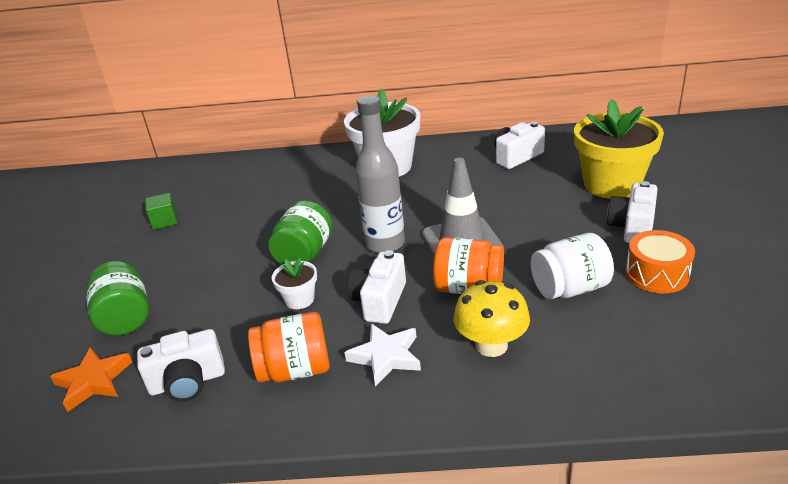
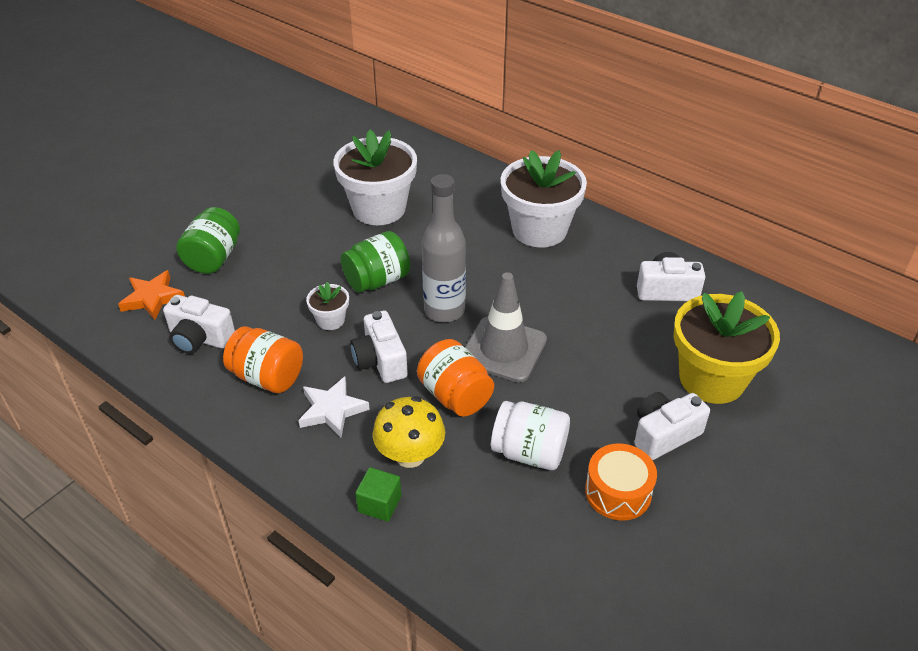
camera: 35 degrees right, 10 degrees up
green cube [145,193,177,230] -> green cube moved to [355,467,401,522]
white camera [348,250,406,324] -> white camera turned 75 degrees counterclockwise [350,311,408,383]
none -> white flower pot [333,130,417,225]

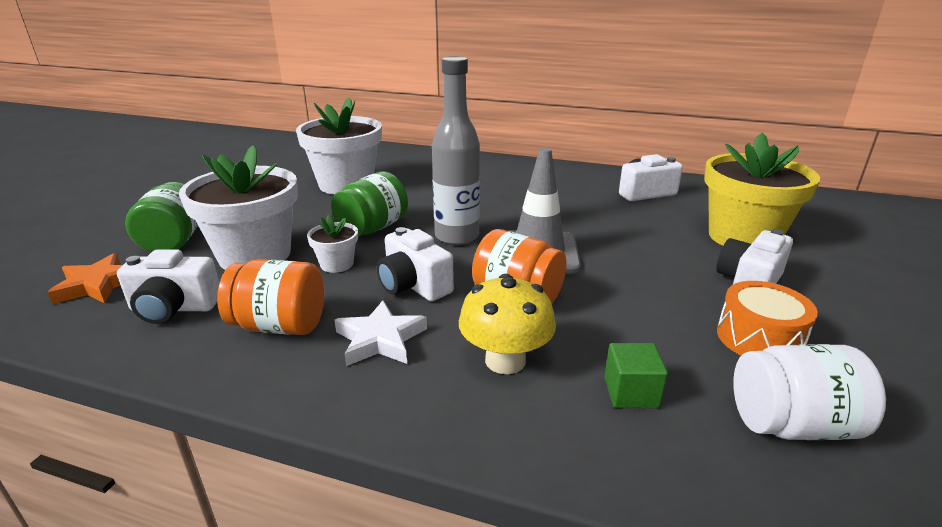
camera: 20 degrees left, 15 degrees down
green cube [355,467,401,522] -> green cube moved to [604,343,668,408]
white jar [491,401,570,470] -> white jar moved to [733,344,886,440]
white flower pot [500,150,587,247] -> white flower pot moved to [179,145,298,270]

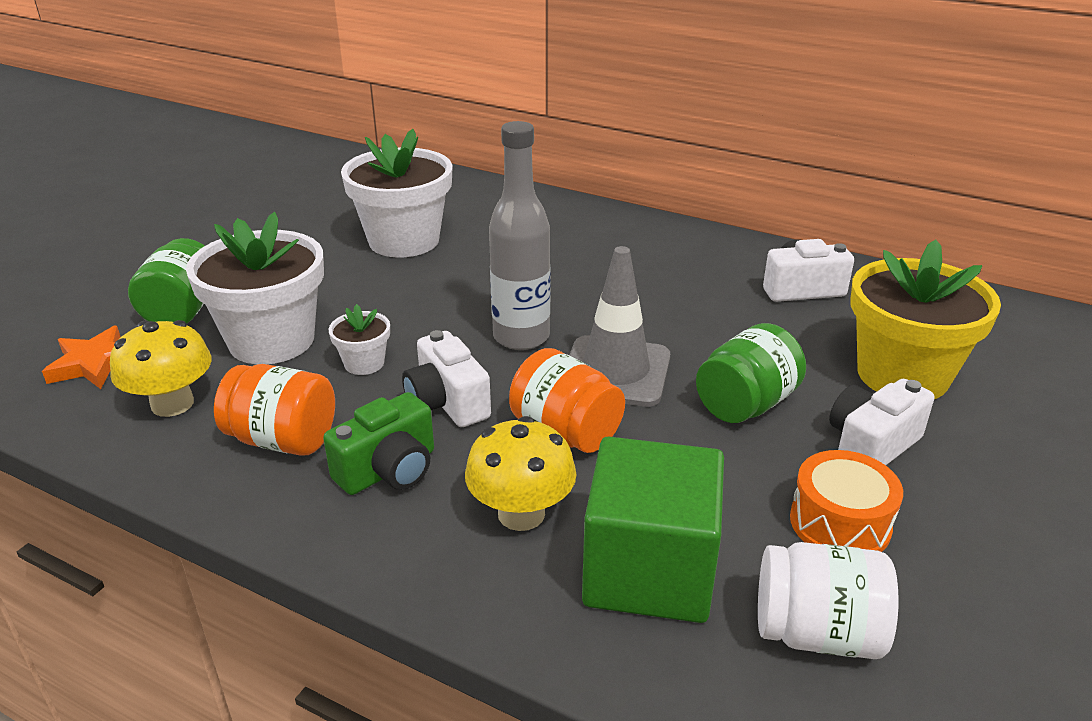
camera: 10 degrees right, 5 degrees up
white camera [117,249,219,324] -> yellow mushroom [110,320,212,417]
green jar [331,171,408,236] -> green jar moved to [696,323,806,423]
white star [334,300,427,366] -> green camera [323,392,434,495]
green cube [604,343,668,408] -> green cube [582,437,724,623], size x2.28

